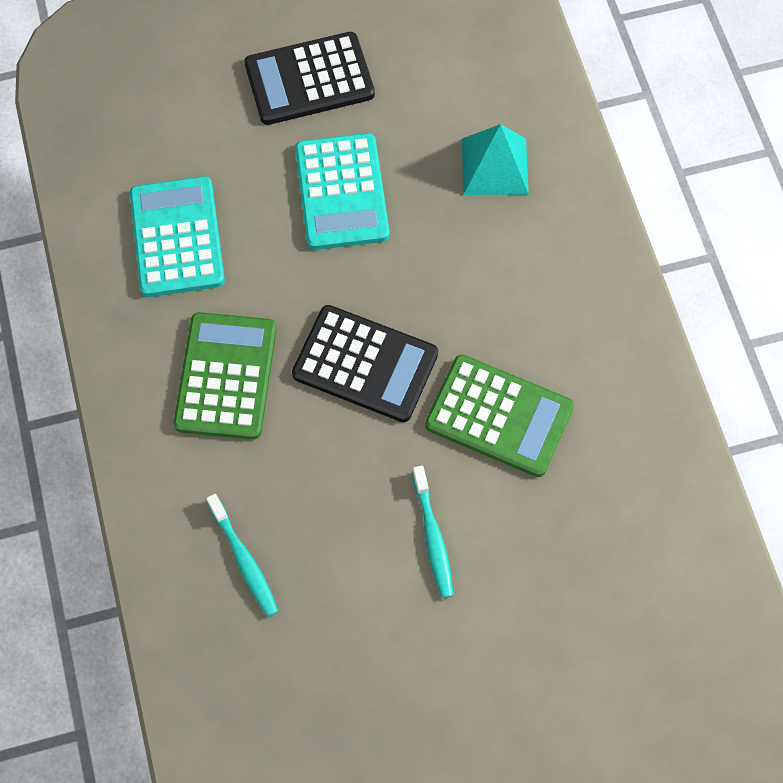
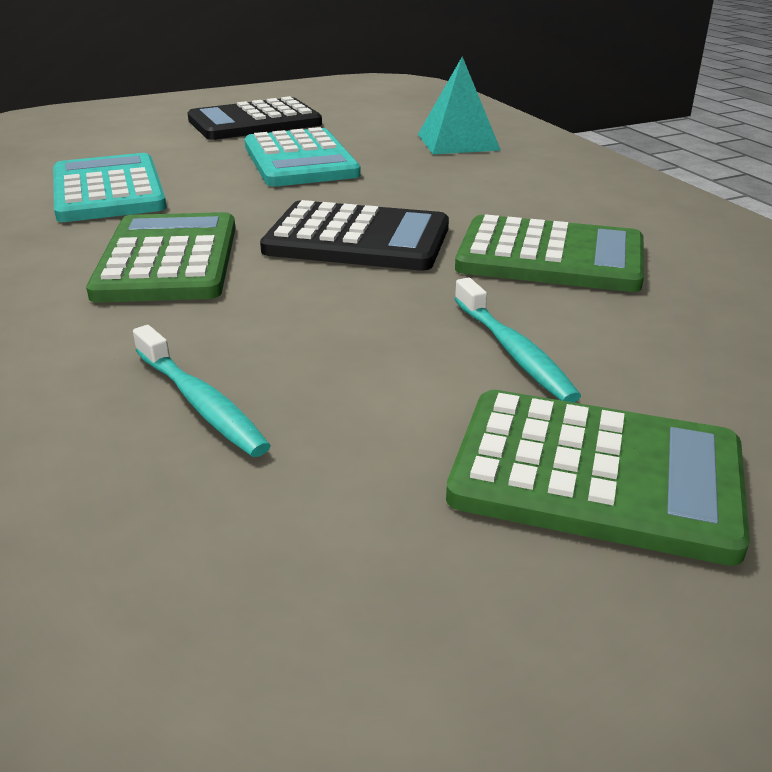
camera: 10 degrees left, 35 degrees down
none -> green calculator [446,390,750,566]

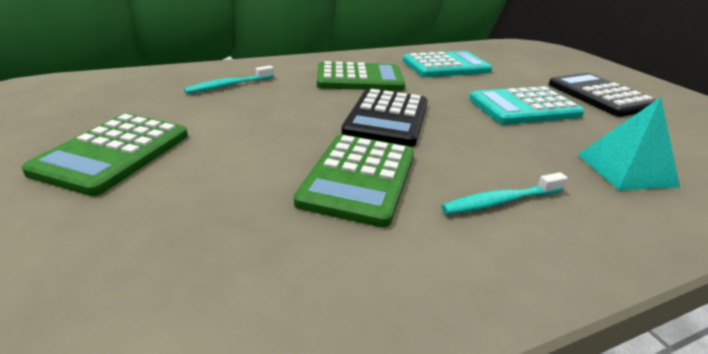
camera: 90 degrees right, 0 degrees up
turquoise toothbrush [455,278,581,402] -> turquoise toothbrush moved to [441,172,568,215]

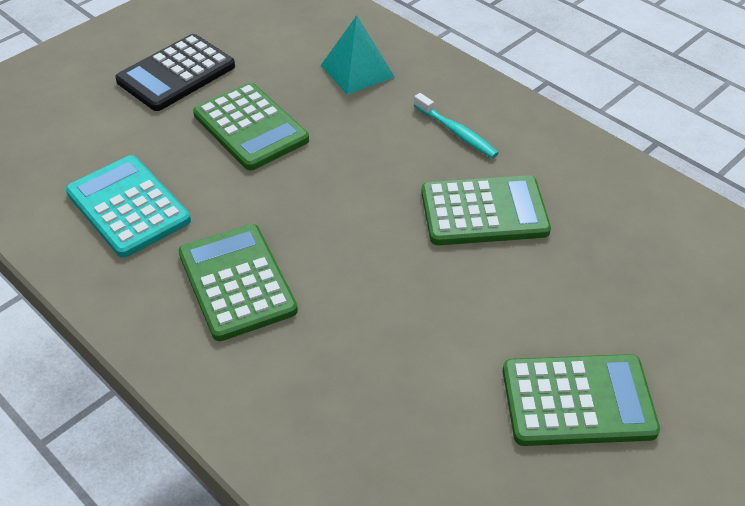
camera: 110 degrees left, 15 degrees up
turquoise toothbrush [184,65,274,94] -> none
black calculator [341,89,428,147] -> none
turquoise calculator [469,86,584,125] -> green calculator [193,83,309,170]

